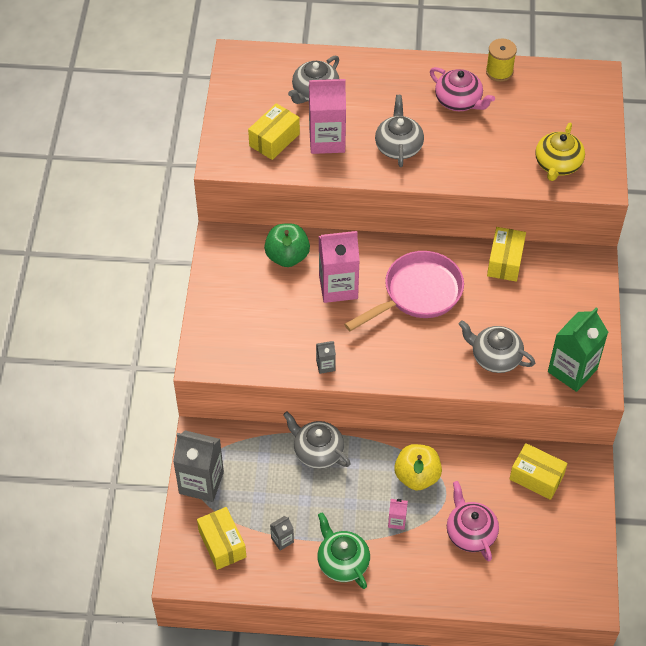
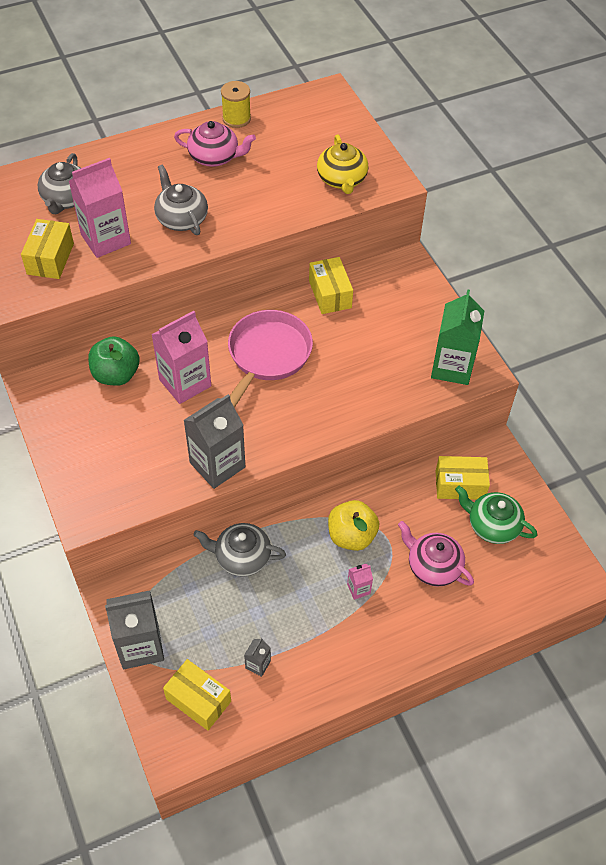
camera: 30 degrees left, 0 degrees up
grey carton [316,341,336,374] -> grey carton [184,394,245,489], size x2.20
green teapot [317,512,370,589] -> green teapot moved to [455,486,537,544]
grey teapot [459,320,535,373] -> none

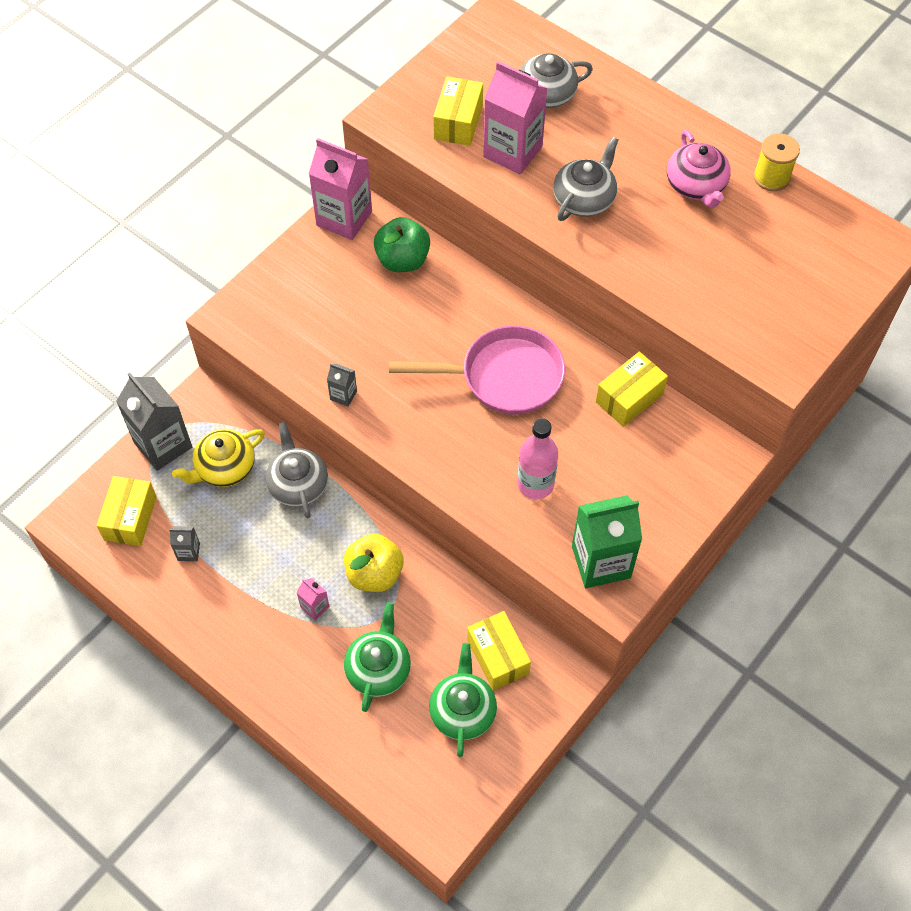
camera: 65 degrees right, 5 degrees up
yellow box [21,219,74,279] -> yellow box turned 60 degrees counterclockwise [433,76,483,146]
pink carton [151,311,211,404] -> pink carton moved to [309,138,372,240]
grey carton [184,394,245,489] -> grey carton [327,364,357,407], size x0.46
yellow teapot [317,134,368,194] -> yellow teapot moved to [172,429,265,487]
pink teapot [398,521,474,587] -> green teapot [344,602,411,712]
none -> pink bottle [517,418,558,499]

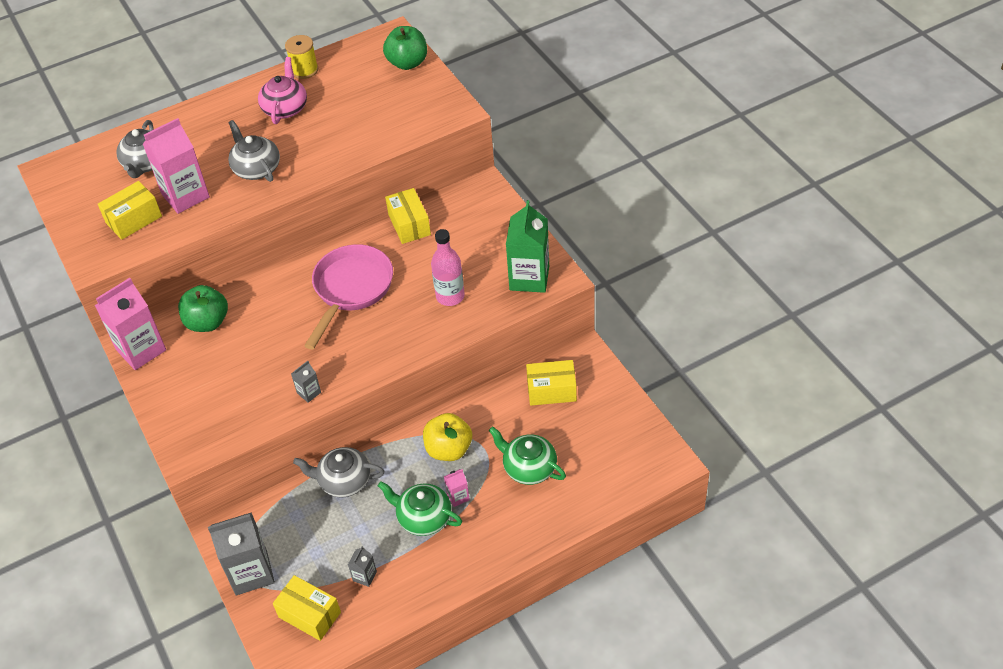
camera: 65 degrees left, 10 degrees down
yellow teapot [172,429,265,487] -> none
green teapot [429,643,497,757] -> green teapot moved to [378,481,462,536]
yellow box [433,76,483,146] -> yellow box turned 75 degrees counterclockwise [98,181,162,240]
pink teapot [667,130,731,208] -> pink teapot turned 90 degrees counterclockwise [258,57,307,124]
none -> green apple [383,26,427,70]

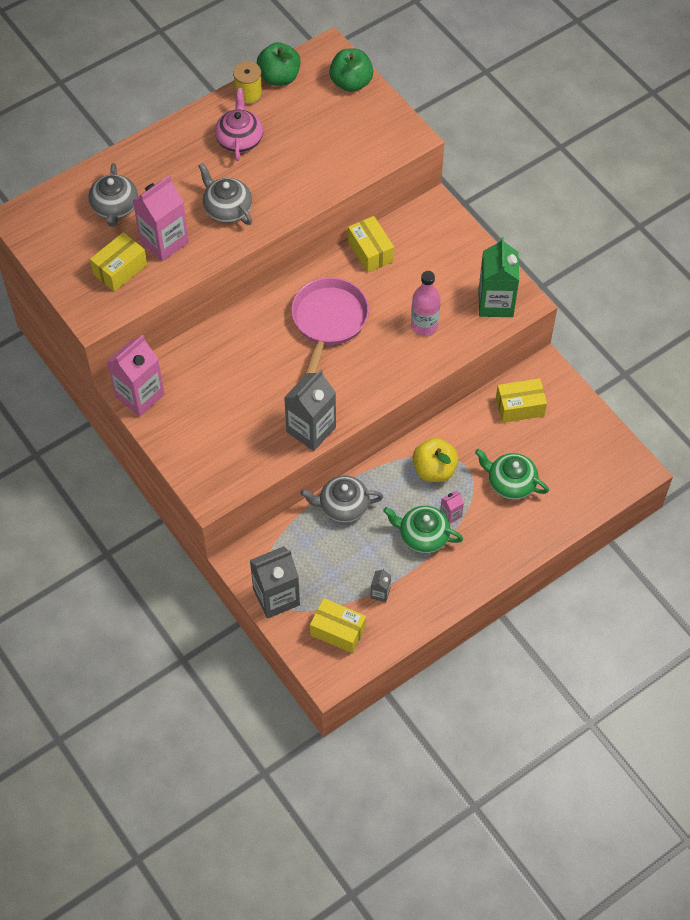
camera: 10 degrees left, 10 degrees up
green apple [178,285,228,332] -> green apple moved to [257,42,301,86]
grey carton [291,361,321,403] -> grey carton [284,369,336,451], size x2.20

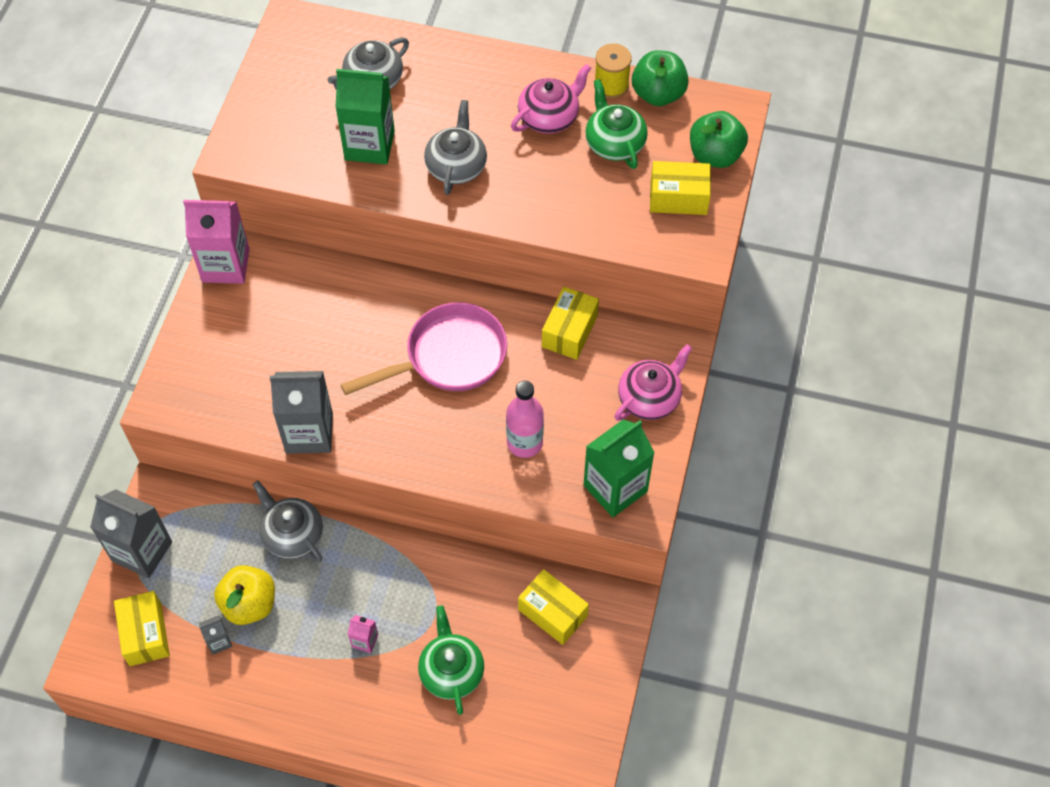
camera: 50 degrees right, 0 degrees up
yellow box [90,232,147,292] -> yellow box moved to [650,161,711,215]
pink carton [133,175,189,261] -> green carton [335,69,395,165]
green teapot [383,506,463,553] -> green teapot moved to [585,79,648,169]
yellow apple [413,438,459,482] -> yellow apple moved to [214,565,275,625]
none -> pink teapot [614,344,692,421]

